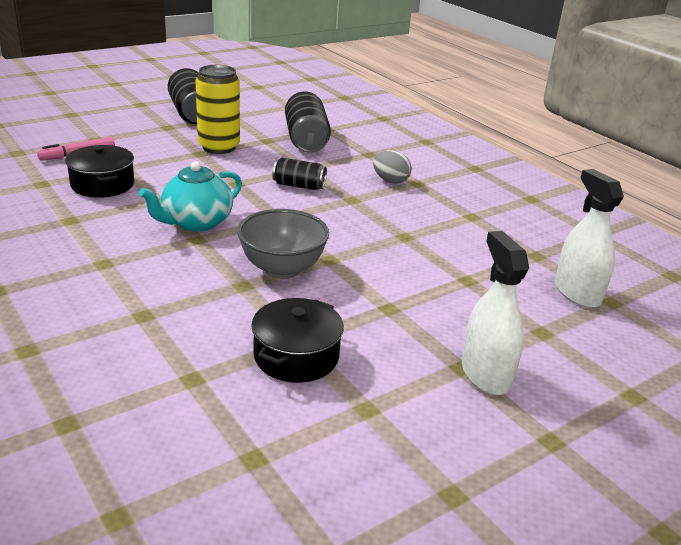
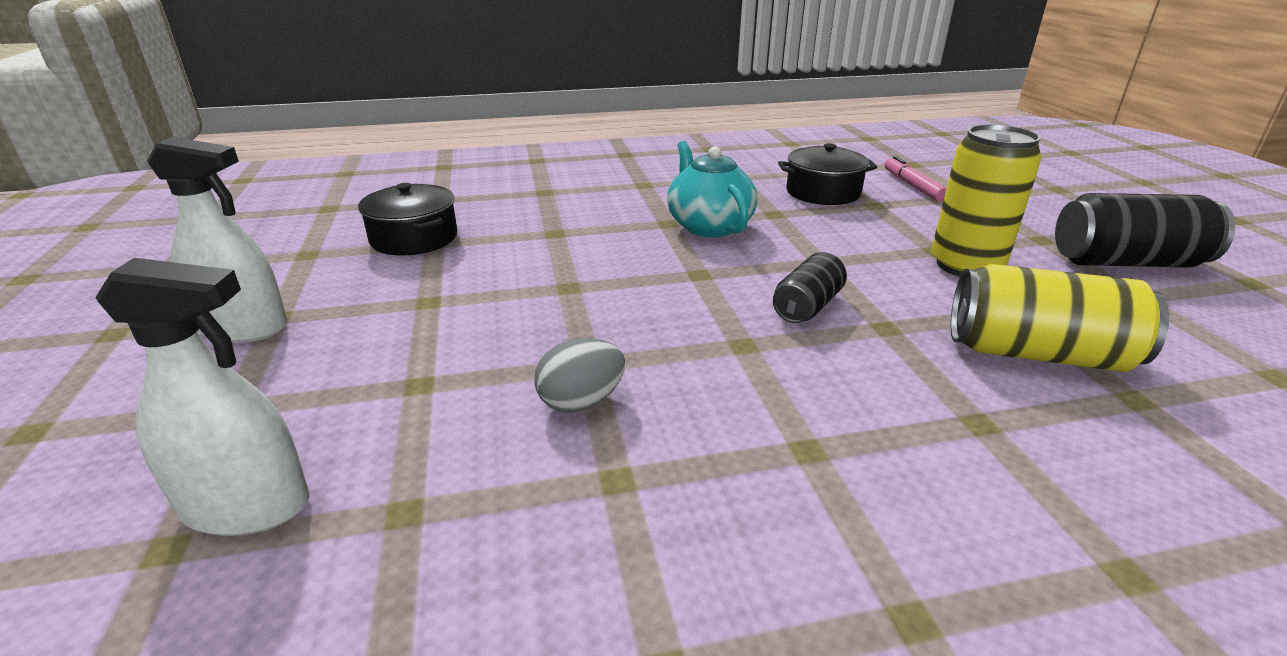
camera: 115 degrees right, 0 degrees up
grey bowl [237,209,329,279] -> none
black can [285,92,331,153] -> yellow can [951,264,1169,372]
grey egg [373,150,412,184] -> grey egg moved to [534,338,625,413]

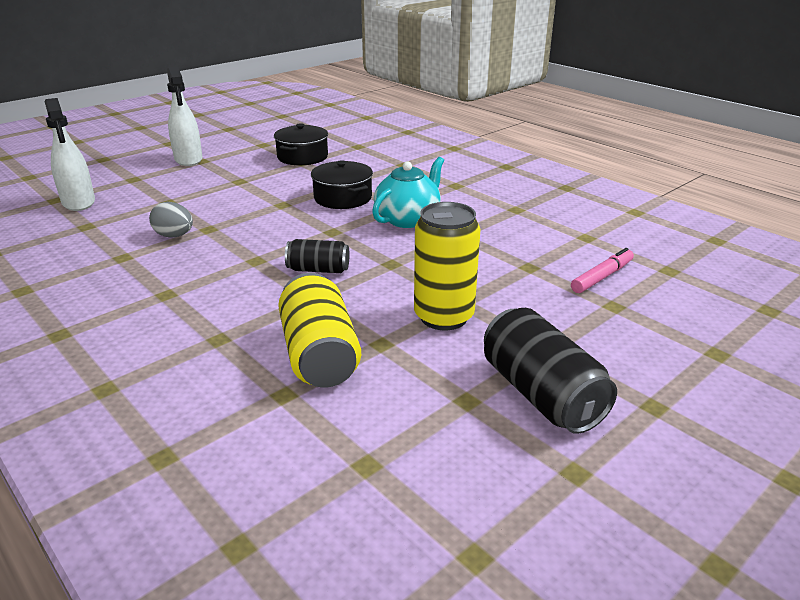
camera: 60 degrees right, 0 degrees up
black pot [778,143,877,205] -> black pot moved to [311,160,373,209]

